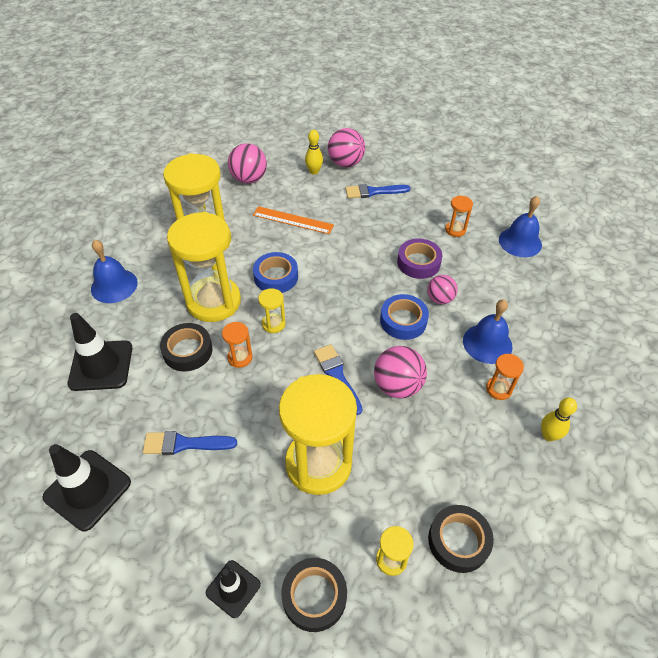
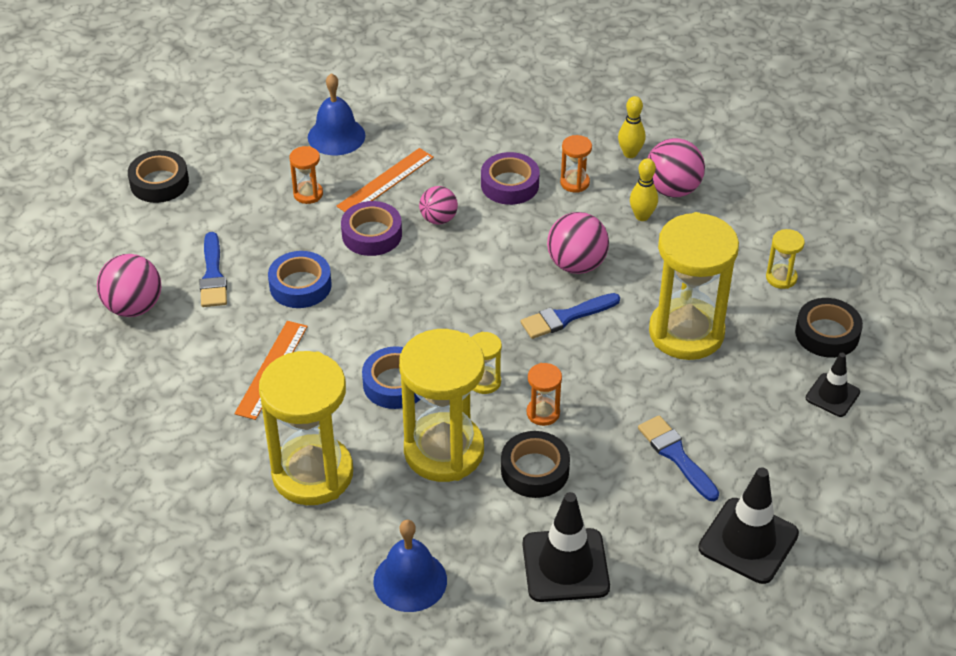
camera: 90 degrees left, 5 degrees down
blue brush [143,431,237,455] -> blue brush turned 150 degrees clockwise [638,415,719,501]
pink ball [228,143,267,184] -> pink ball moved to [648,138,705,197]
yellow bowling pin [305,130,323,175] -> yellow bowling pin moved to [630,158,658,221]
blue tape [380,294,429,340] -> blue tape moved to [268,251,332,308]
black tape [428,505,494,573] -> black tape moved to [128,150,189,203]
blue bell [463,299,513,364] -> purple tape [481,152,540,205]
none -> orange ruler [336,148,434,212]

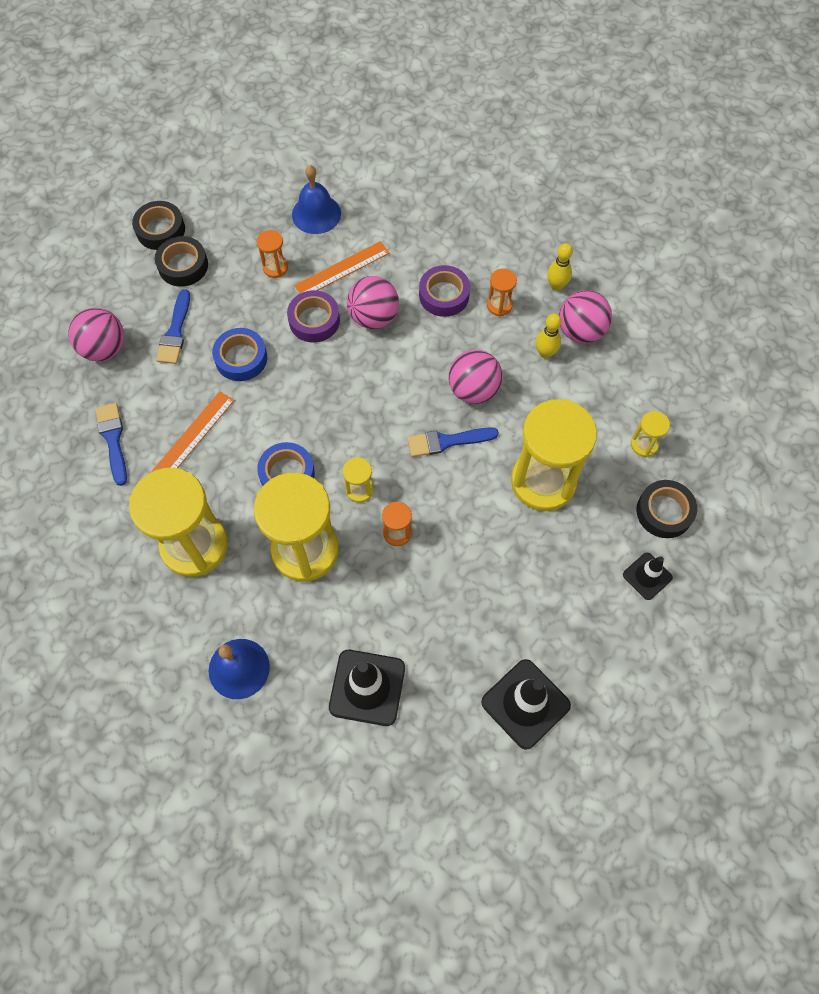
camera: 15 degrees right, 20 degrees up
pink ball [419,186,458,225] -> pink ball [347,276,399,329], size x1.56
black tape [501,431,570,498] -> black tape moved to [155,236,208,287]
blue brush [638,415,719,501] -> blue brush moved to [95,403,127,486]

